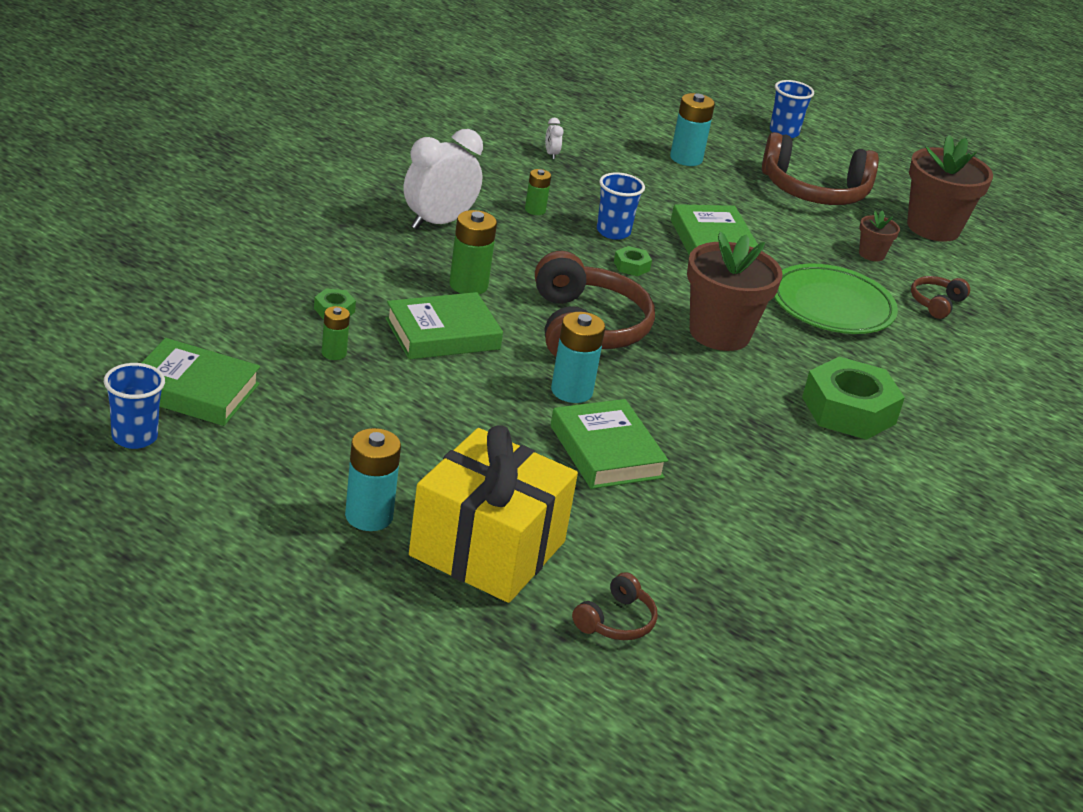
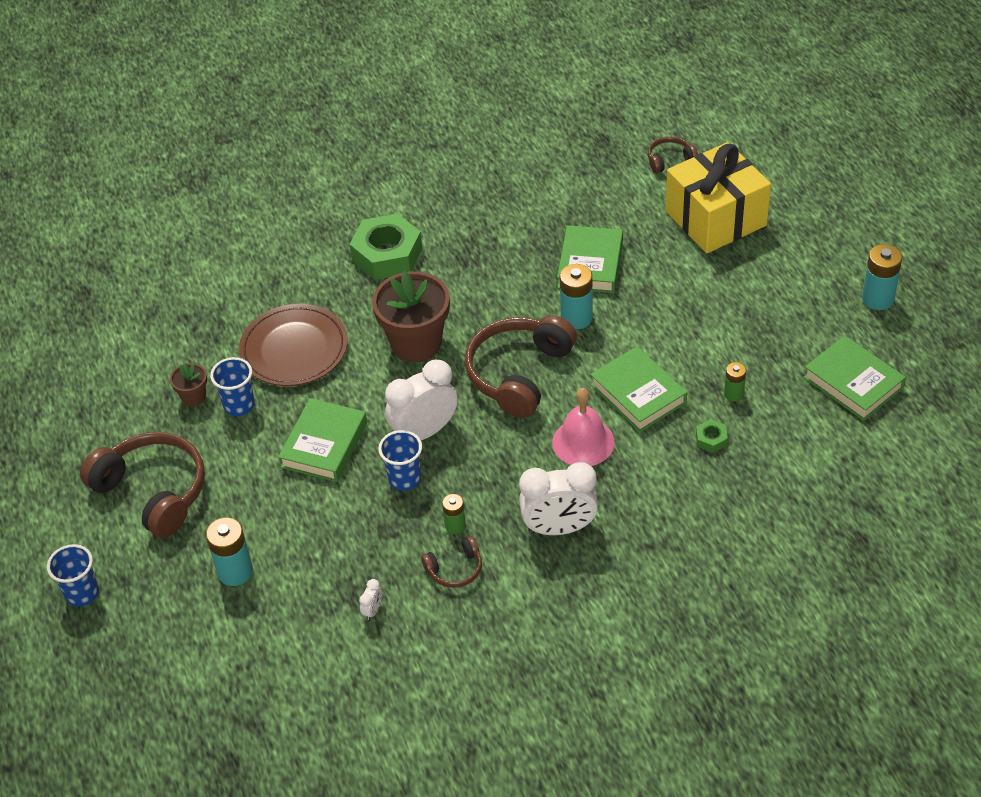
camera: 140 degrees left, 15 degrees up
blue cup [104,363,165,449] -> blue cup moved to [210,357,255,416]
turquoise battery [345,428,401,531] -> turquoise battery moved to [862,244,902,310]
green book [386,292,503,360] -> green book turned 45 degrees clockwise [590,346,687,432]
green battery [449,210,497,294] -> pink bell [552,388,615,466]
green nut [614,246,652,276] -> white clock [385,359,458,440]
green plate [774,264,898,334] -> brown plate [239,304,348,386]
brown flower pot [907,135,993,242] -> none
brown headphones [911,276,970,319] -> brown headphones moved to [421,536,482,588]

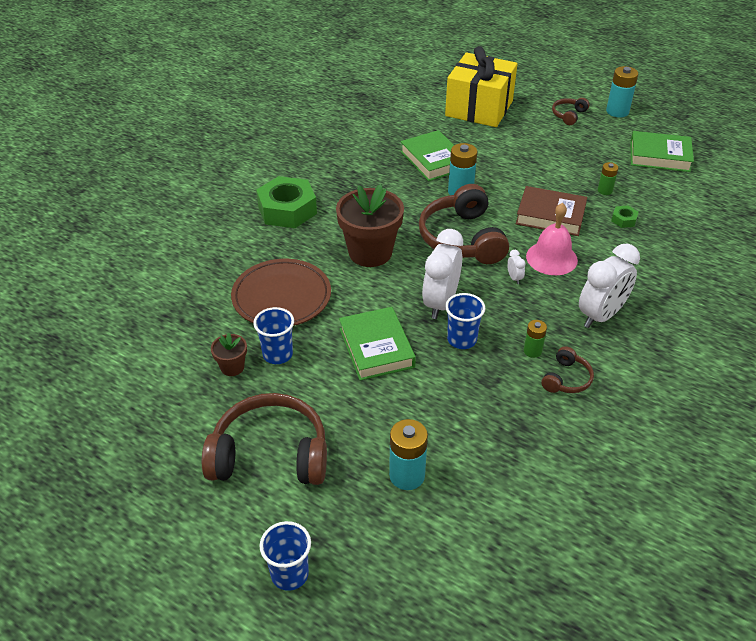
camera: 40 degrees left, 5 degrees down
white clock [359,579,382,620] -> white clock moved to [507,250,526,284]
green book [590,346,687,432] -> brown book [516,186,587,236]
brown headphones [648,136,698,173] -> brown headphones moved to [552,98,589,125]

